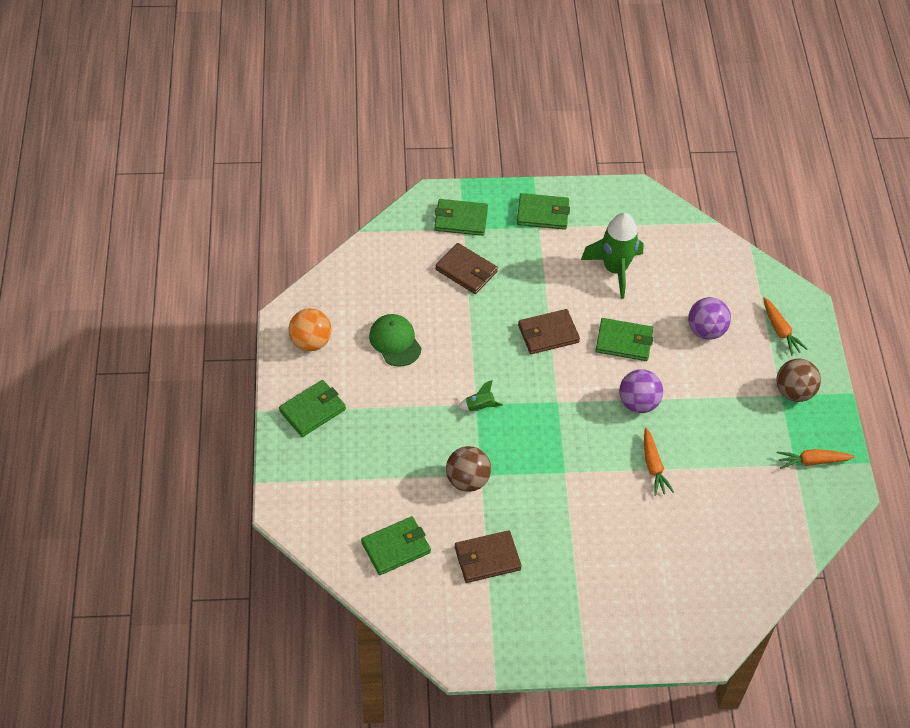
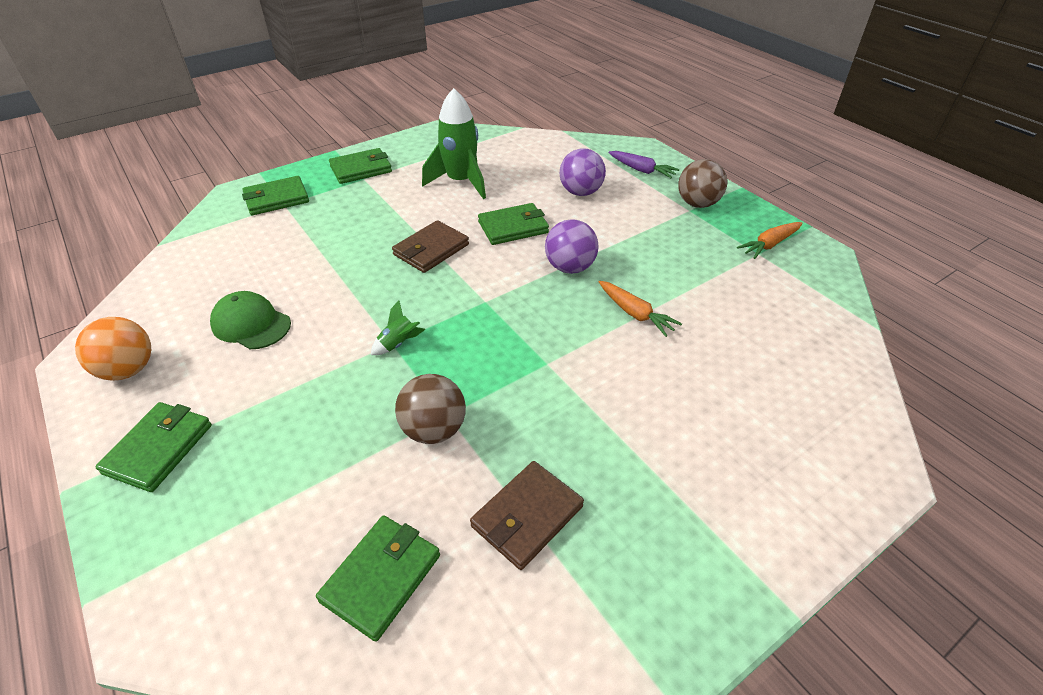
camera: 30 degrees left, 10 degrees down
brown wallet [435,243,498,294] -> none
orange carrot [763,297,808,356] -> purple carrot [609,151,680,178]

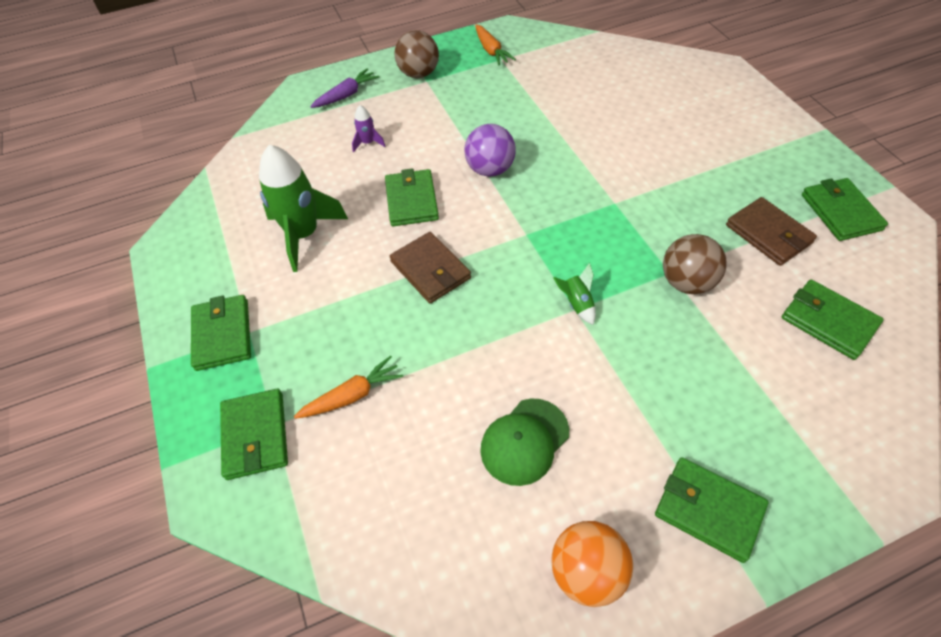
camera: 75 degrees left, 10 degrees up
purple ball [560,148,606,196] -> purple rocket [352,105,385,152]
orange carrot [599,281,682,337] -> orange carrot moved to [294,356,403,419]
none -> green wallet [802,178,888,241]

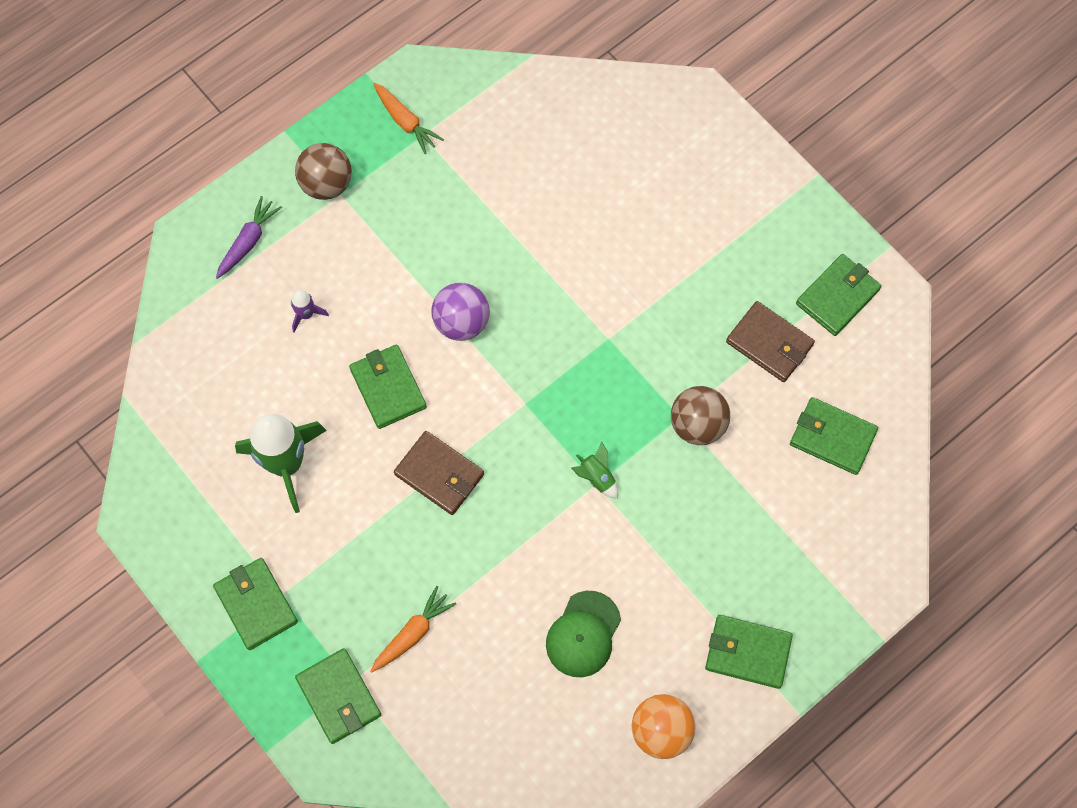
camera: 20 degrees left, 15 degrees up
green wallet [802,178,888,241] -> green wallet turned 75 degrees clockwise [796,254,882,336]

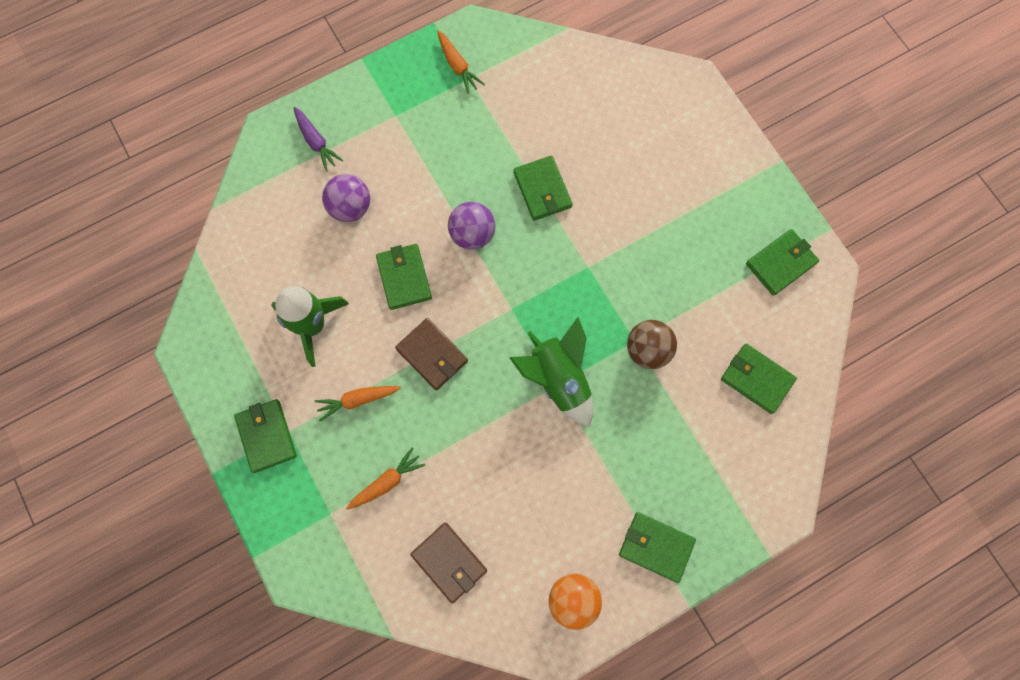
camera: 10 degrees right, 5 degrees up
purple carrot [216,196,282,279] -> purple carrot turned 105 degrees clockwise [293,107,343,171]
purple rocket [291,290,329,333] -> purple ball [322,174,370,222]
brown ball [295,143,352,200] -> none
green wallet [295,648,381,744] -> green wallet moved to [513,156,573,221]
green cap [546,591,621,677] -> none
green rocket [571,442,618,499] -> green rocket [509,317,593,427], size x2.25
brown wallet [726,301,815,382] -> brown wallet moved to [410,522,487,603]
none -> orange carrot [314,386,401,421]

